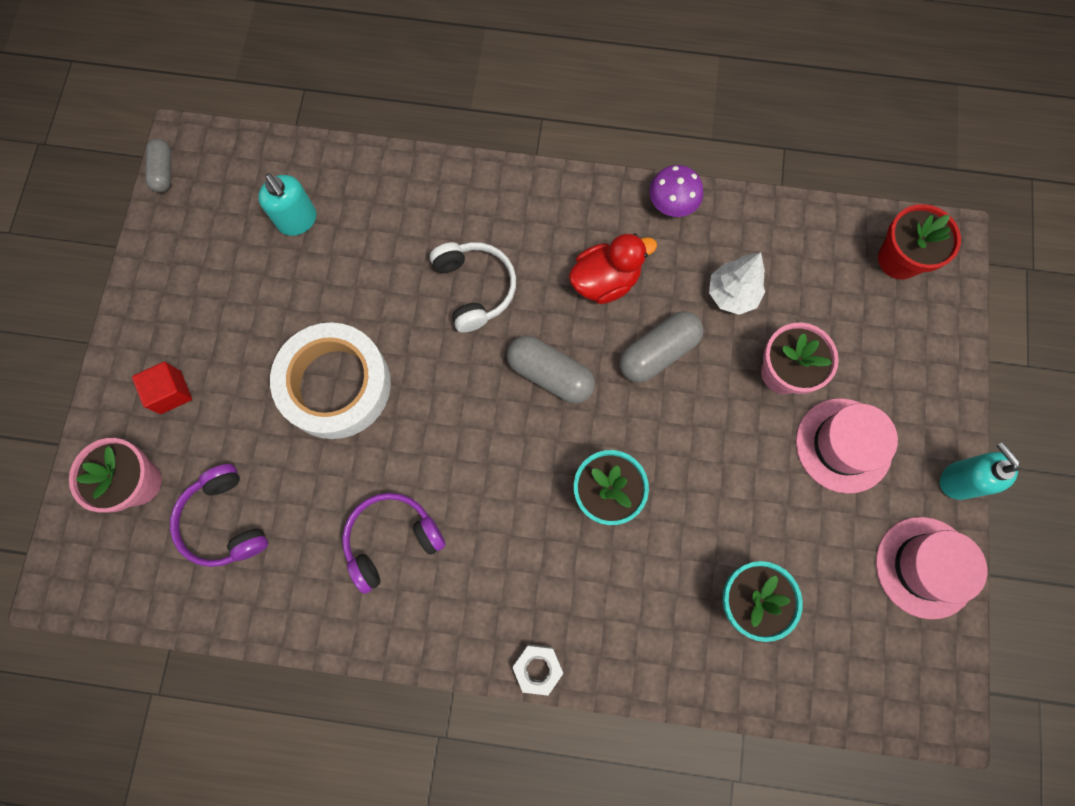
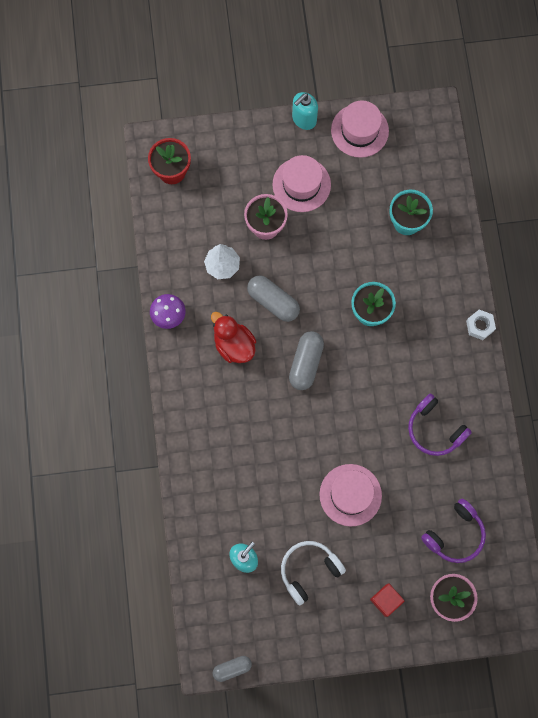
camera: 105 degrees left, 0 degrees up
white tape [270,322,391,439] -> pink hat [320,464,382,526]
white headphones [430,242,516,333] -> white headphones moved to [281,541,346,605]

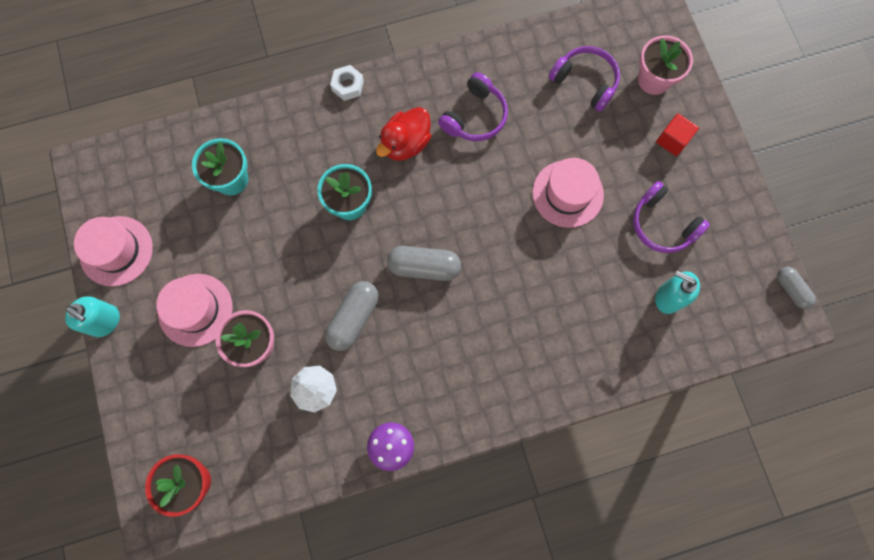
camera: 100 degrees left, 0 degrees up
red duck [211,312,256,363] -> red duck moved to [376,107,431,161]
white headphones [281,541,346,605] -> purple headphones [633,181,710,253]

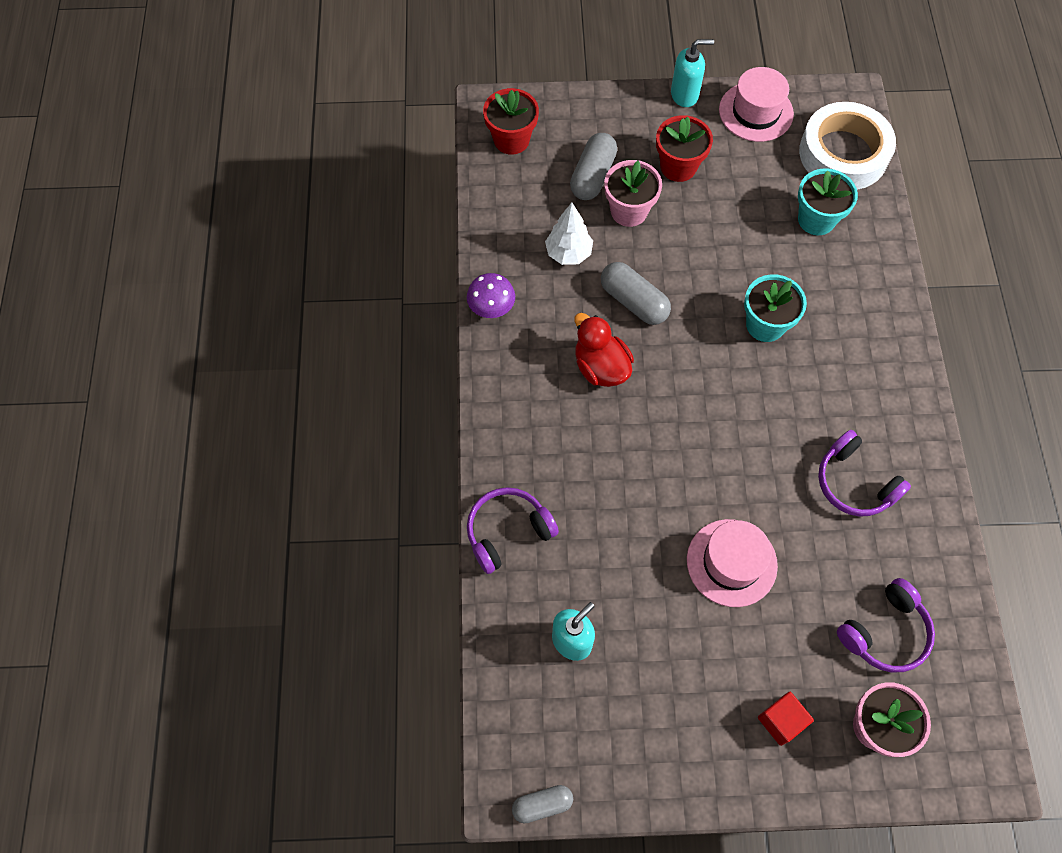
camera: 105 degrees right, 10 degrees down
turquoise soap dispenser [65,296,120,337] -> turquoise soap dispenser turned 150 degrees counterclockwise [671,39,714,107]
pink hat [156,274,233,347] -> red flower pot [656,115,713,182]
white nut [330,65,364,101] -> none
red duck [376,107,431,161] -> red duck moved to [574,313,634,387]
grey capsule [387,246,461,281] -> grey capsule moved to [570,133,617,200]
purple headphones [633,181,710,253] -> purple headphones moved to [467,487,559,574]
none -> white tape [799,102,896,190]

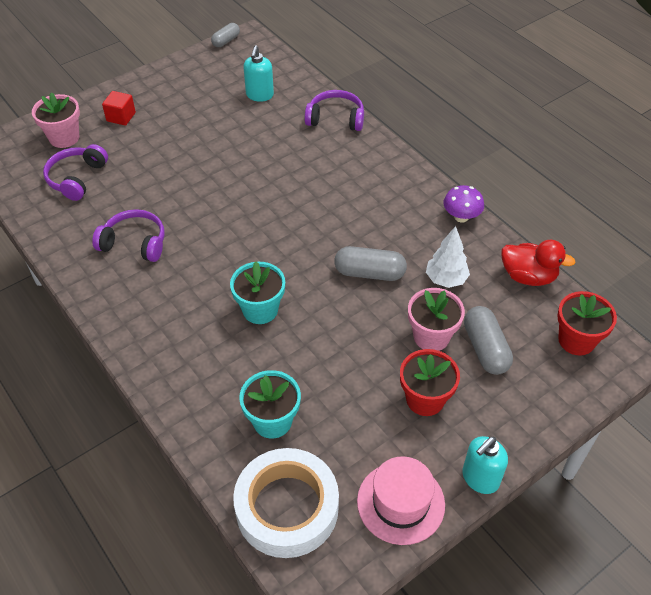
camera: 145 degrees right, 15 degrees down
purple headphones [467,487,559,574] -> purple headphones turned 105 degrees counterclockwise [305,90,364,131]
red duck [574,313,634,387] -> red duck moved to [501,240,576,286]
pink hat [687,519,778,607] -> none

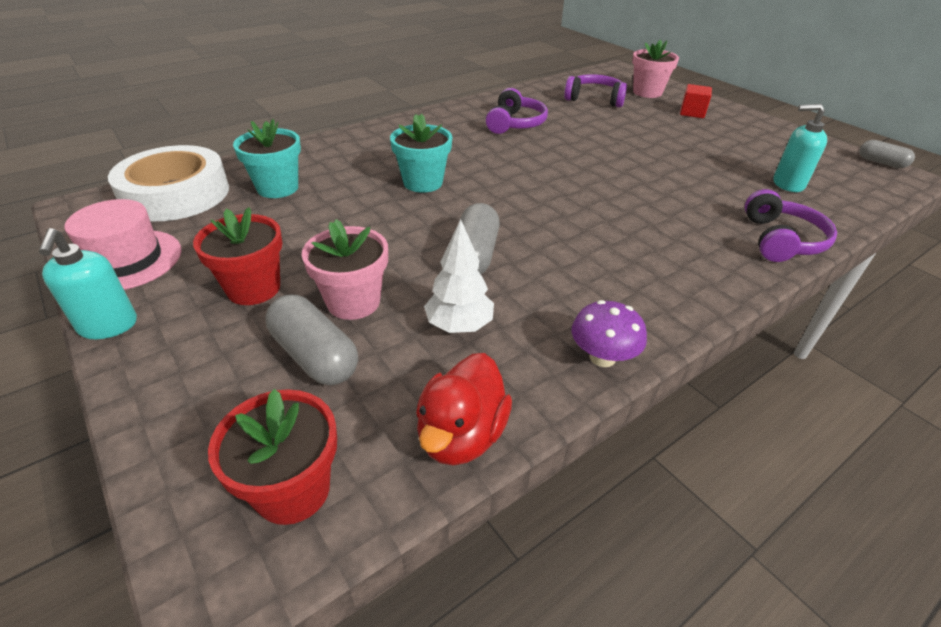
camera: 90 degrees right, 10 degrees down
turquoise soap dispenser [462,436,508,494] -> turquoise soap dispenser turned 150 degrees counterclockwise [39,228,137,339]
grey capsule [464,306,513,375] -> grey capsule turned 60 degrees clockwise [266,295,358,385]

